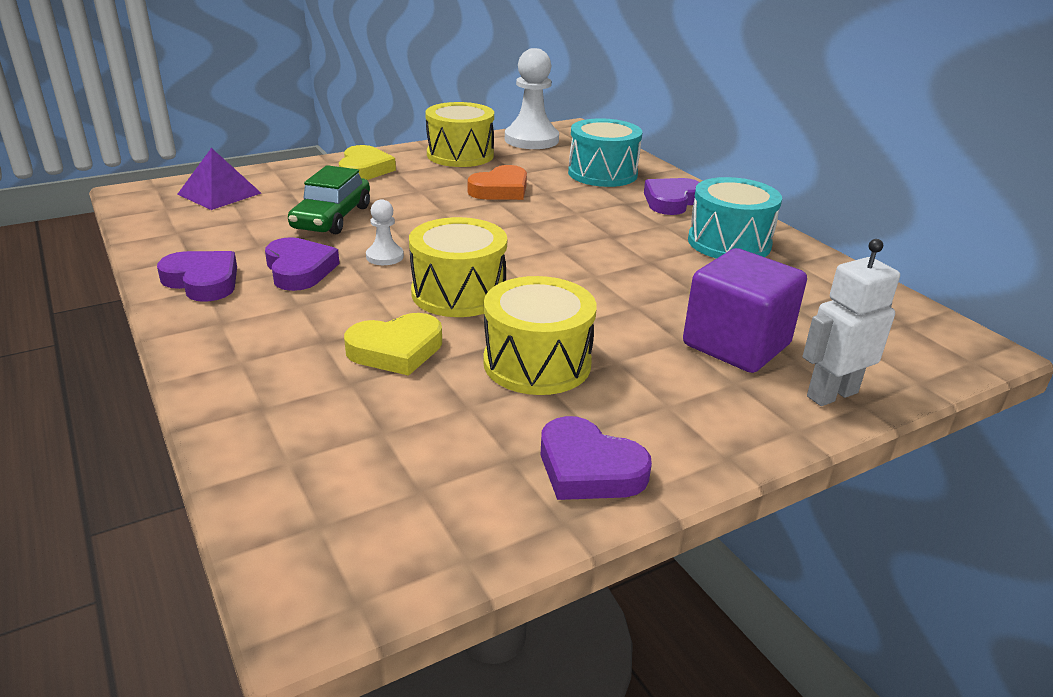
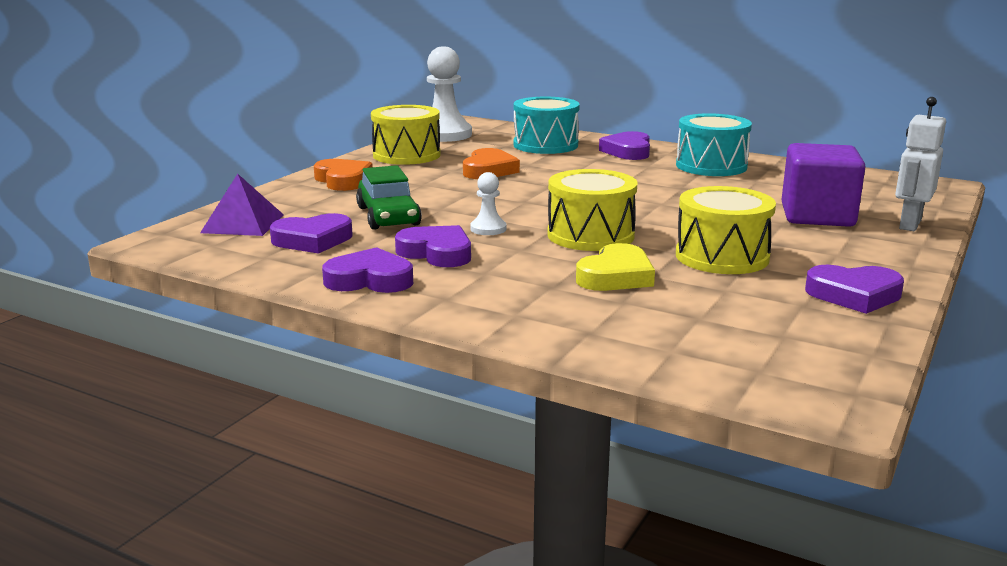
camera: 30 degrees left, 10 degrees down
yellow heart [339,145,396,180] -> orange heart [314,159,373,191]
none -> purple heart [270,213,353,254]

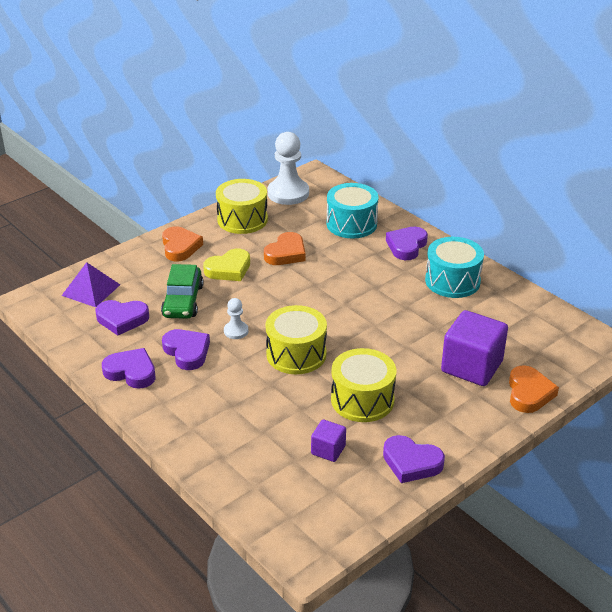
camera: 20 degrees right, 15 degrees up
yellow heart [576,243,655,291] -> yellow heart moved to [203,248,250,281]
white robot [895,97,946,231] -> orange heart [509,366,559,413]
none -> purple cube [311,420,346,462]

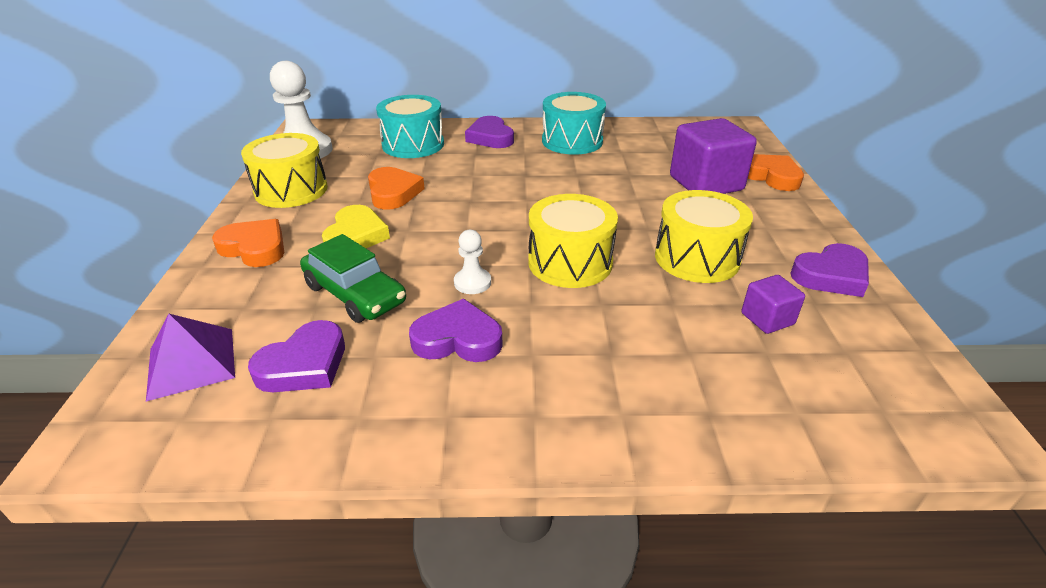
camera: 50 degrees left, 0 degrees up
purple heart [102,348,156,389] -> none

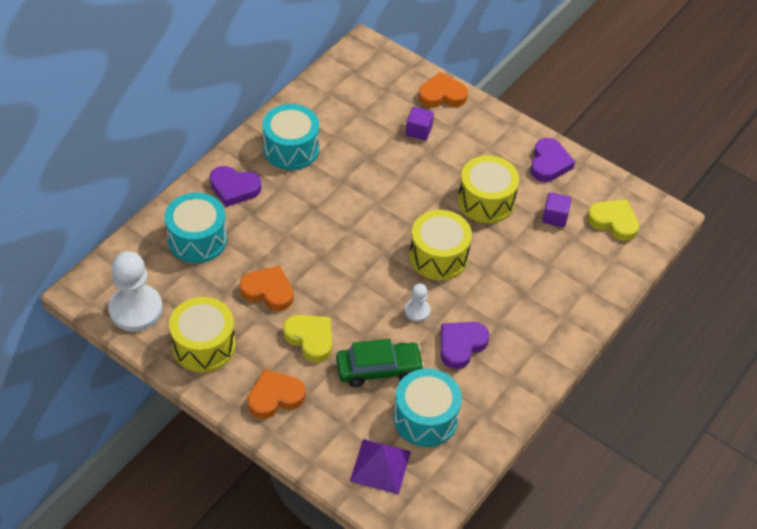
camera: 55 degrees left, 15 degrees up
purple heart [248,320,345,392] -> turquoise drum [393,368,462,447]
purple cube [670,118,757,194] -> purple cube [406,107,434,141], size x0.51
none -> yellow heart [587,200,639,241]

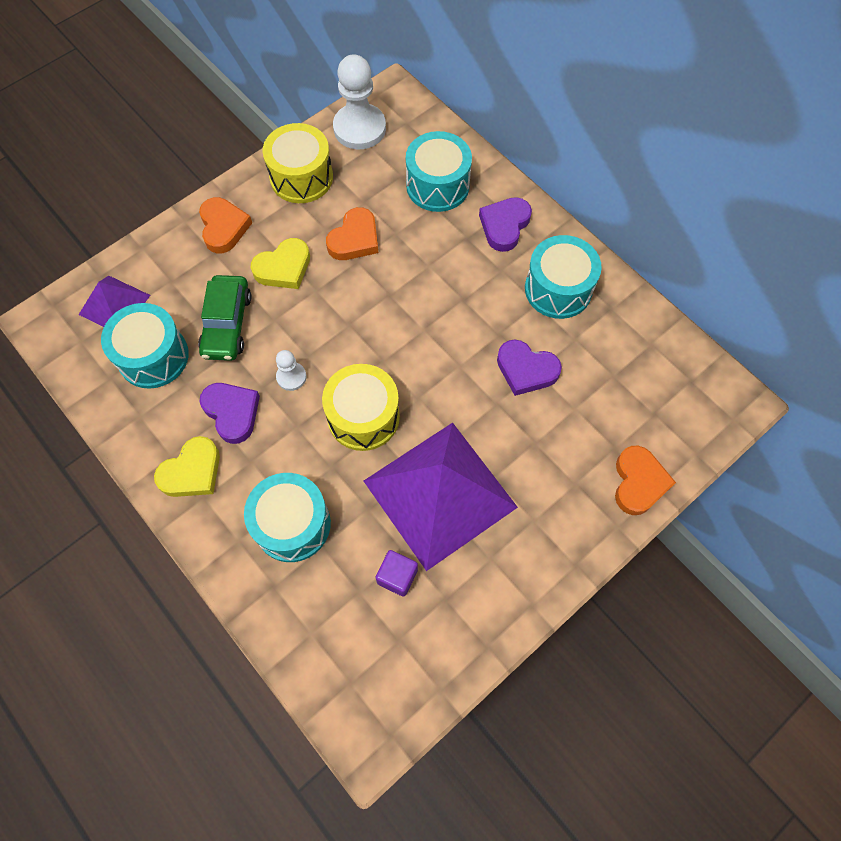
camera: 105 degrees right, 15 degrees up
purple cube [406,107,434,141] -> none
yellow drum [458,155,519,224] -> purple pyramid [364,423,518,571]
purple heart [530,138,575,182] -> purple heart moved to [497,340,562,396]
yellow heart [587,200,639,241] -> yellow heart moved to [154,436,220,497]
none -> turquoise drum [244,473,331,562]

